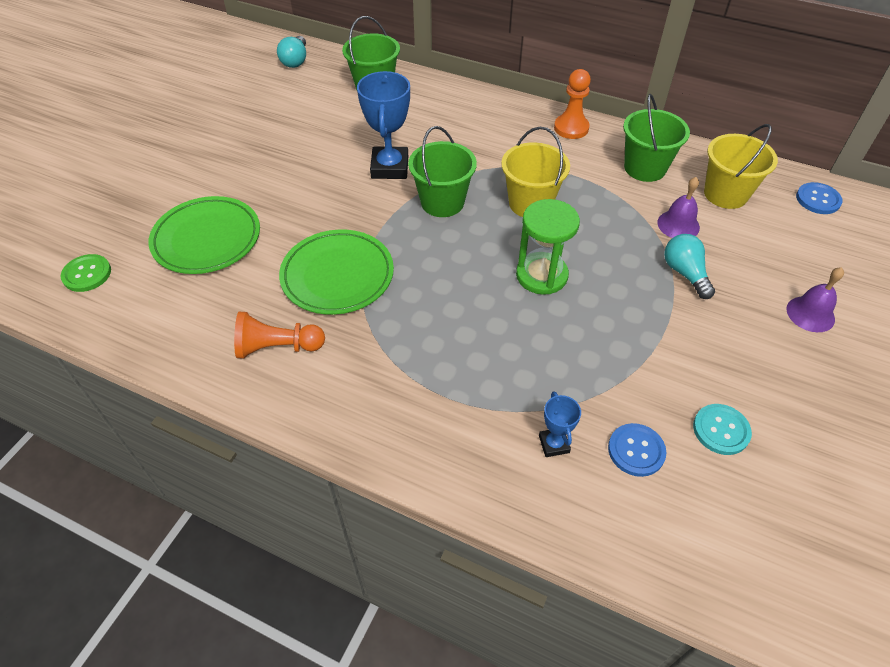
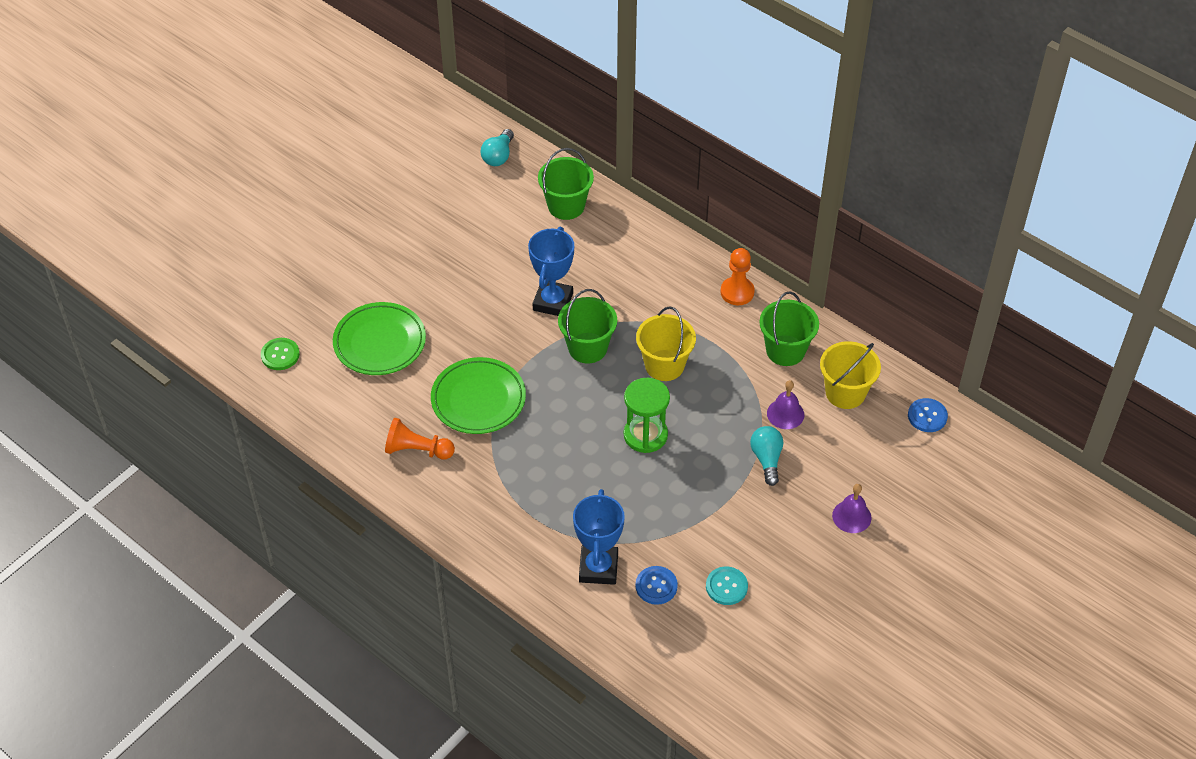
camera: 15 degrees right, 0 degrees up
blue trophy [539,391,581,457] -> blue trophy [573,489,625,585], size x1.95

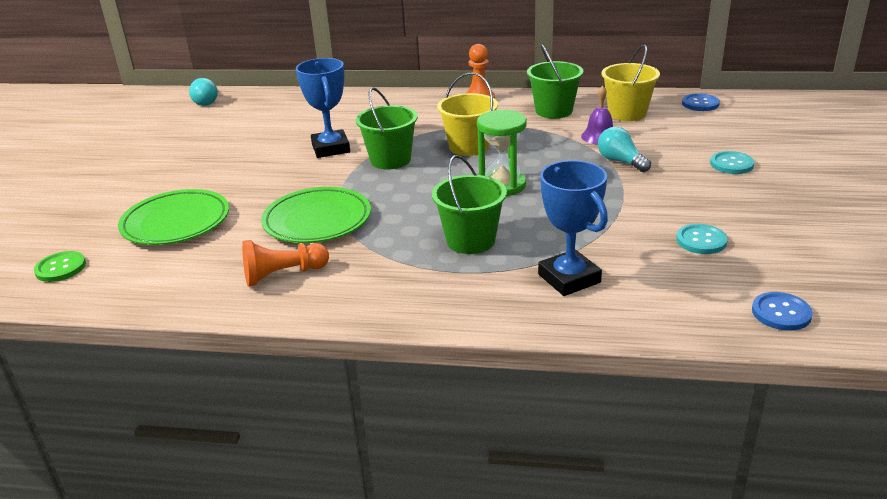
camera: 30 degrees left, 20 degrees down
green bucket [538,148,594,220] -> green bucket moved to [432,155,507,254]
blue button [635,566,678,605] -> blue button moved to [752,292,813,331]
purple bell [832,484,872,533] -> turquoise button [710,151,755,174]

